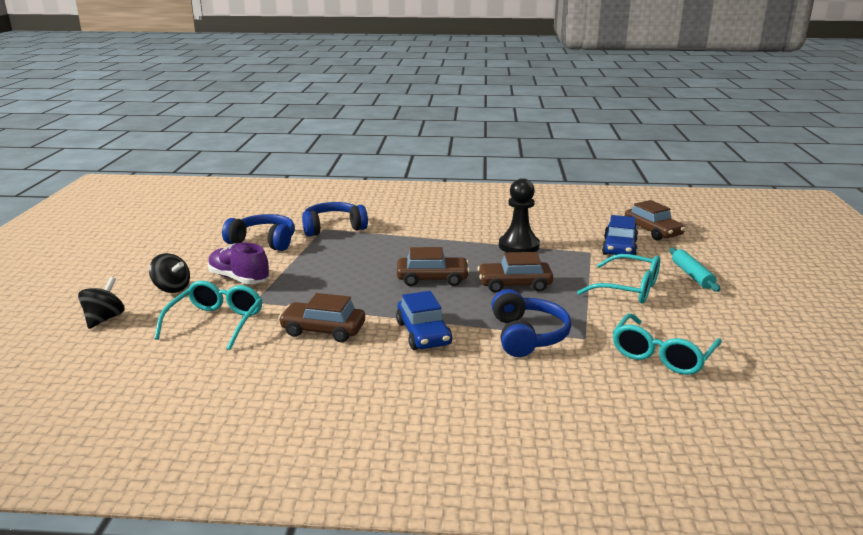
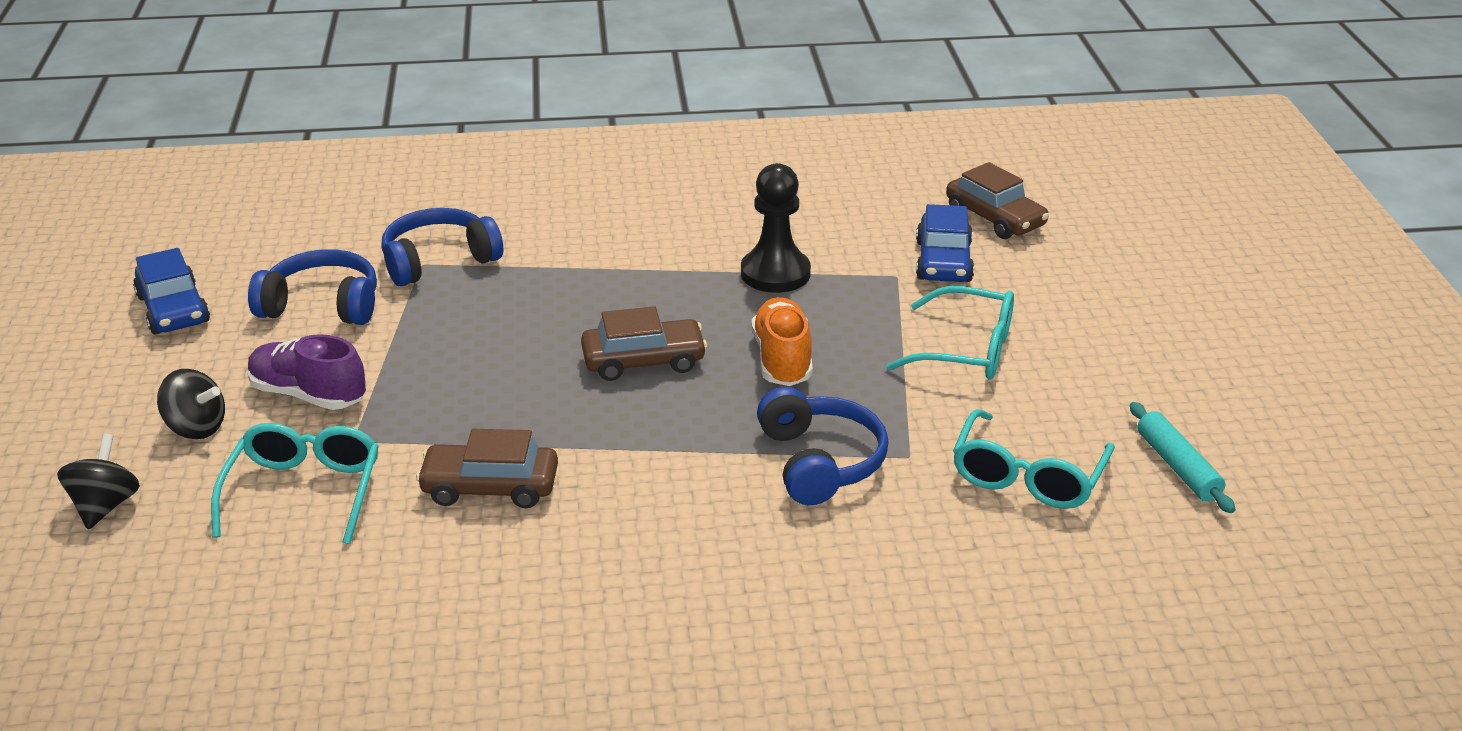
camera: 10 degrees left, 10 degrees up
blue car [396,291,452,350] -> blue car moved to [133,248,210,335]
brown car [477,252,553,293] -> orange shoe [752,297,813,386]
turquoise rolling pin [669,247,720,292] -> turquoise rolling pin moved to [1130,402,1235,513]

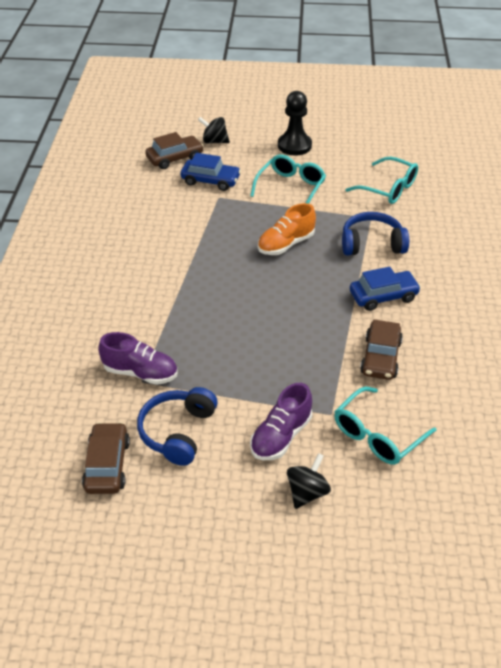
camera: 80 degrees left, 10 degrees up
black spinning top [57,434,140,529] -> black spinning top moved to [198,117,230,143]
blue car [133,248,210,335] -> blue car moved to [350,267,421,311]
turquoise glasses [211,423,379,544] -> turquoise glasses turned 60 degrees counterclockwise [334,387,436,465]
blue headphones [381,208,503,287] -> purple shoe [98,332,178,385]
brown car [581,306,707,381] -> brown car moved to [82,422,130,494]
black pawn [741,163,811,293] -> black pawn moved to [278,91,312,155]
orange shoe [752,297,813,386] -> orange shoe turned 45 degrees counterclockwise [258,203,316,255]
turquoise rolling pin [1130,402,1235,513] -> none

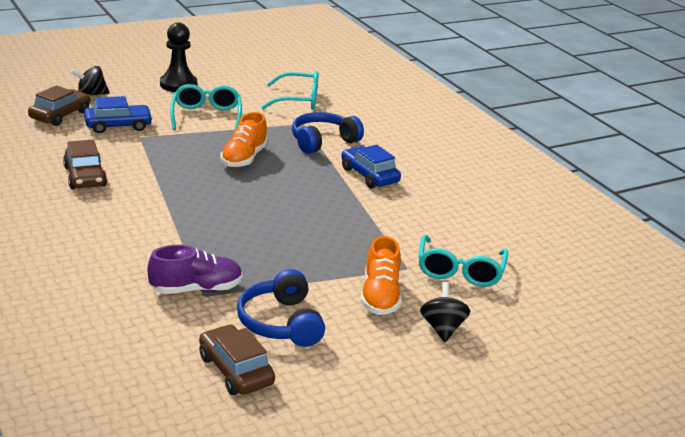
camera: 35 degrees left, 15 degrees down
purple shoe [250,383,312,460] -> orange shoe [361,236,402,315]
blue car [350,267,421,311] -> blue car turned 75 degrees counterclockwise [341,145,401,189]
brown car [360,320,403,380] -> brown car moved to [63,140,107,189]

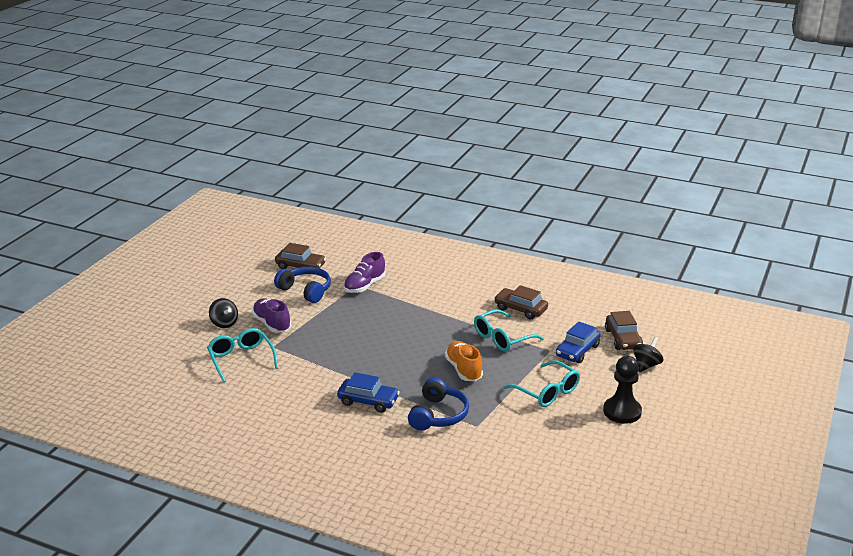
camera: 145 degrees right, 0 degrees up
turquoise glasses [261,71,318,110] -> turquoise glasses moved to [474,309,544,352]
orange shoe [361,236,402,315] -> purple shoe [252,298,291,333]

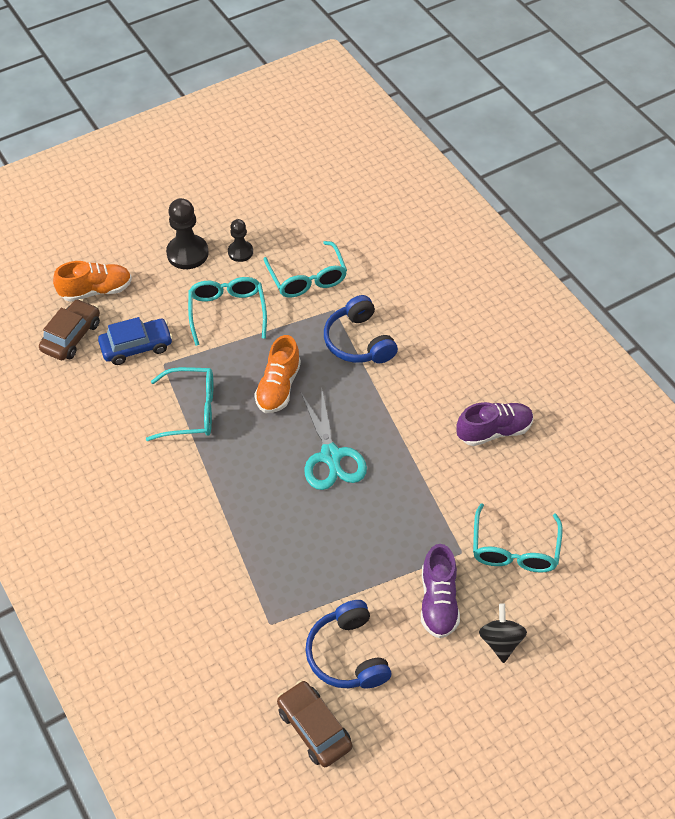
camera: 145 degrees left, 25 degrees up
blue car [337,372,400,413] -> none
purple shoe [344,252,385,293] -> purple shoe moved to [456,402,533,446]
blue headphones [408,377,469,431] -> blue headphones turned 75 degrees counterclockwise [324,295,398,363]
brown car [494,285,548,320] -> none
black spinning top [633,337,663,372] -> orange shoe [53,261,132,302]
none -> black pawn [228,219,253,262]
none -> turquoise glasses [264,241,347,298]
none -> turquoise scissors [301,386,367,490]

